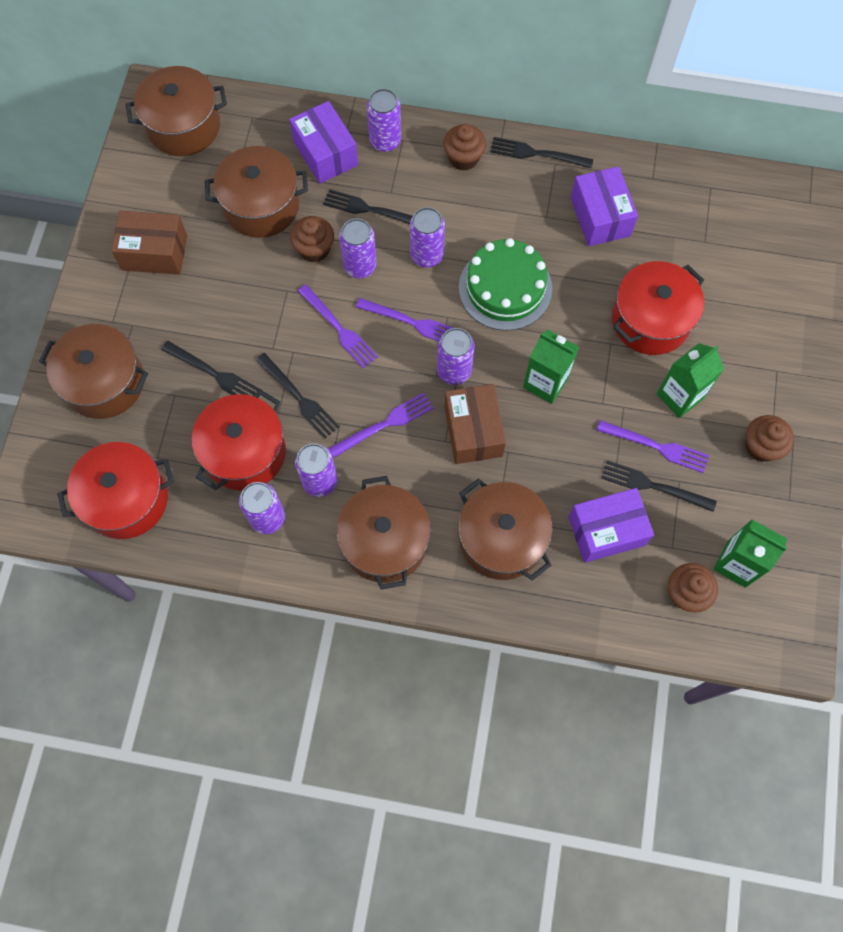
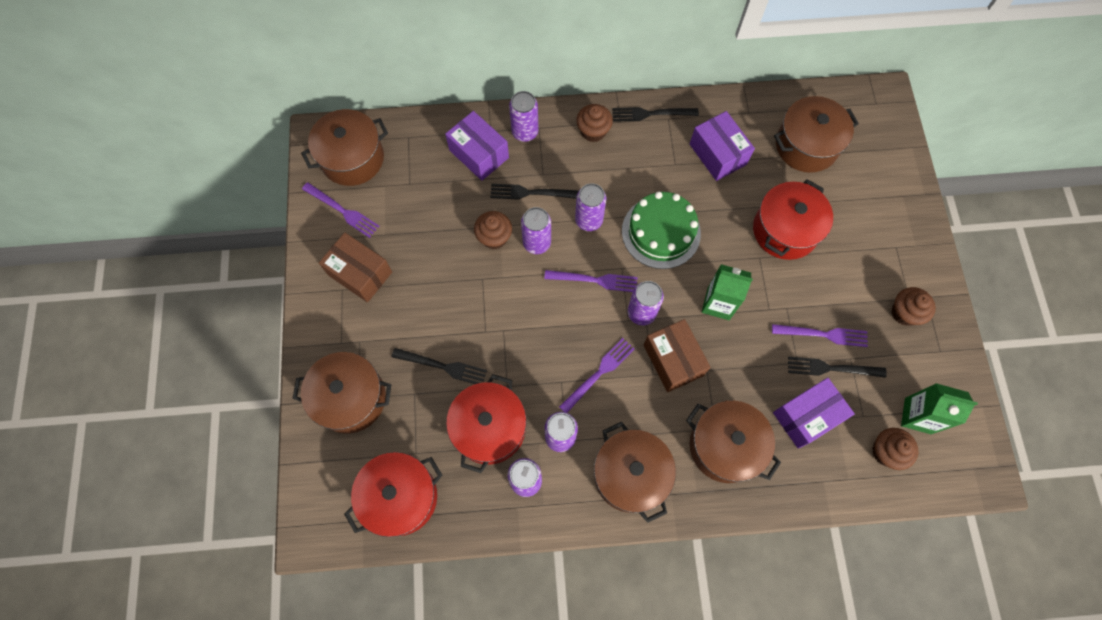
camera: 15 degrees left, 0 degrees up
brown box [111,211,187,275] -> brown box turned 45 degrees clockwise [319,232,392,302]
brown pot [205,146,308,238] -> brown pot moved to [774,96,859,173]
black fork [256,353,340,439] -> none
purple fork [298,284,378,369] -> purple fork moved to [302,182,379,238]
green carton [656,343,724,418] -> none

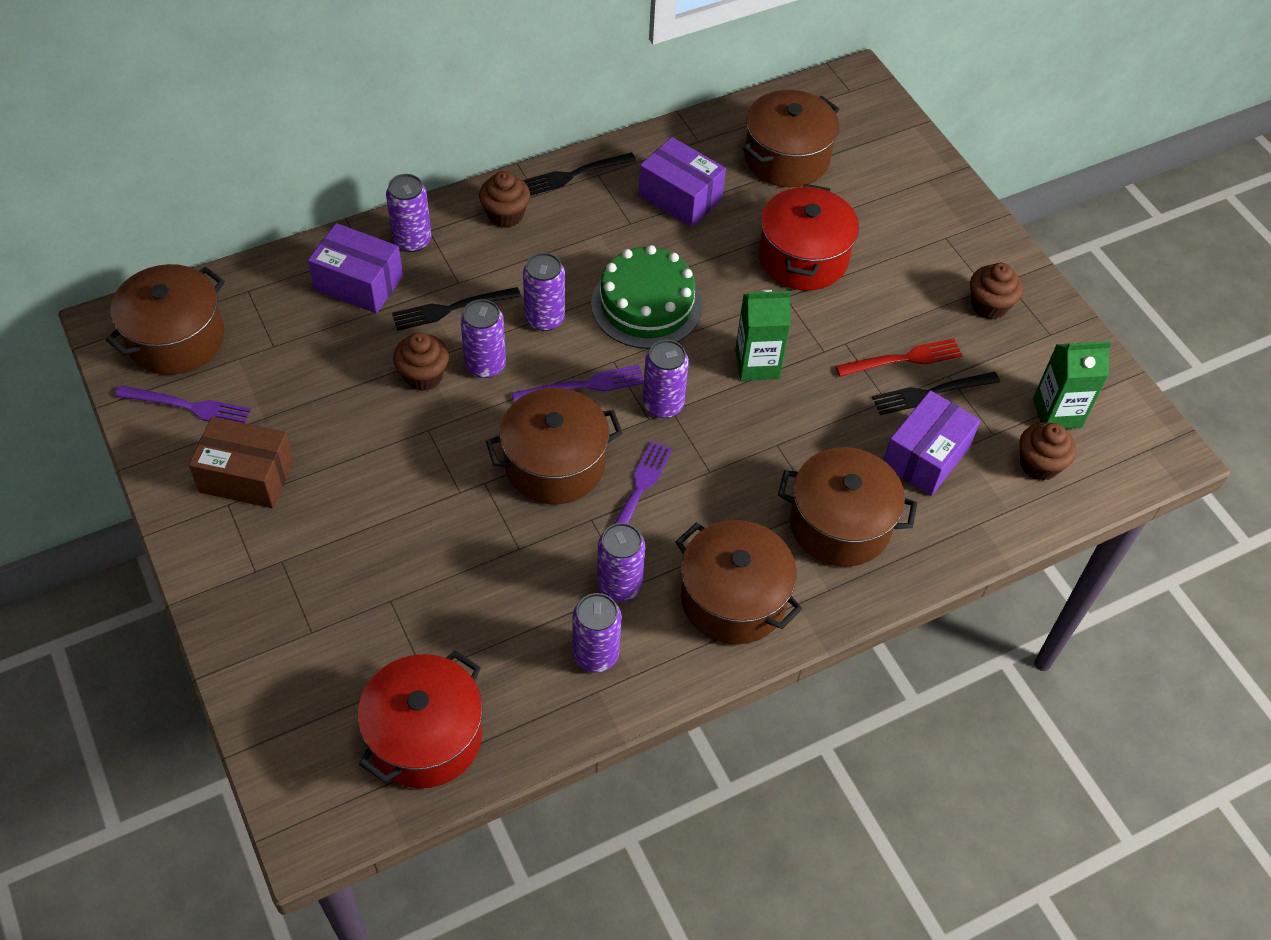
camera: 25 degrees left, 15 degrees down
brown pot [292,352,391,434] -> brown pot moved to [486,388,623,504]
black fork [391,348,487,384] -> none
red pot [446,374,526,473] -> none
brown box [644,319,711,392] -> none
purple fork [772,324,868,347] -> red fork [835,338,963,377]

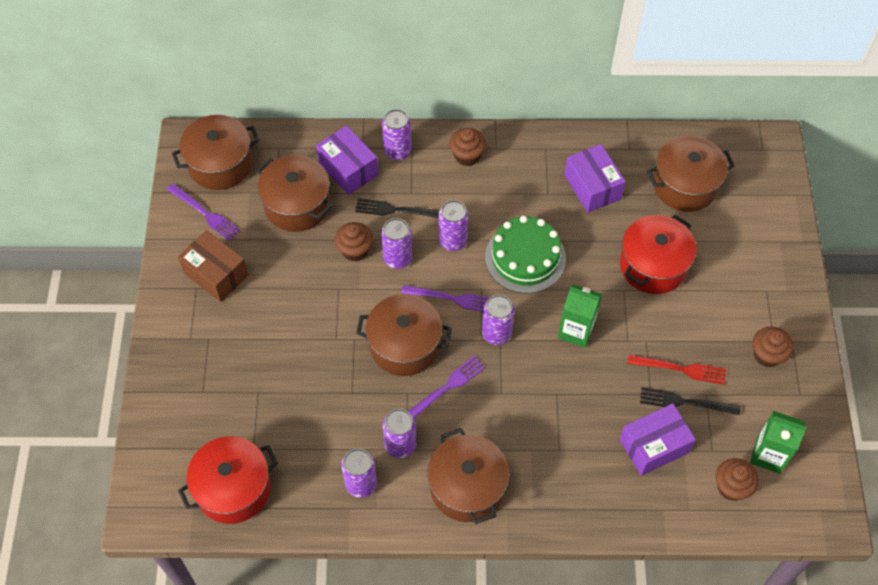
camera: 30 degrees right, 5 degrees up
black fork [523,152,636,196] -> none
brown pot [778,447,917,567] -> brown pot moved to [257,155,332,232]

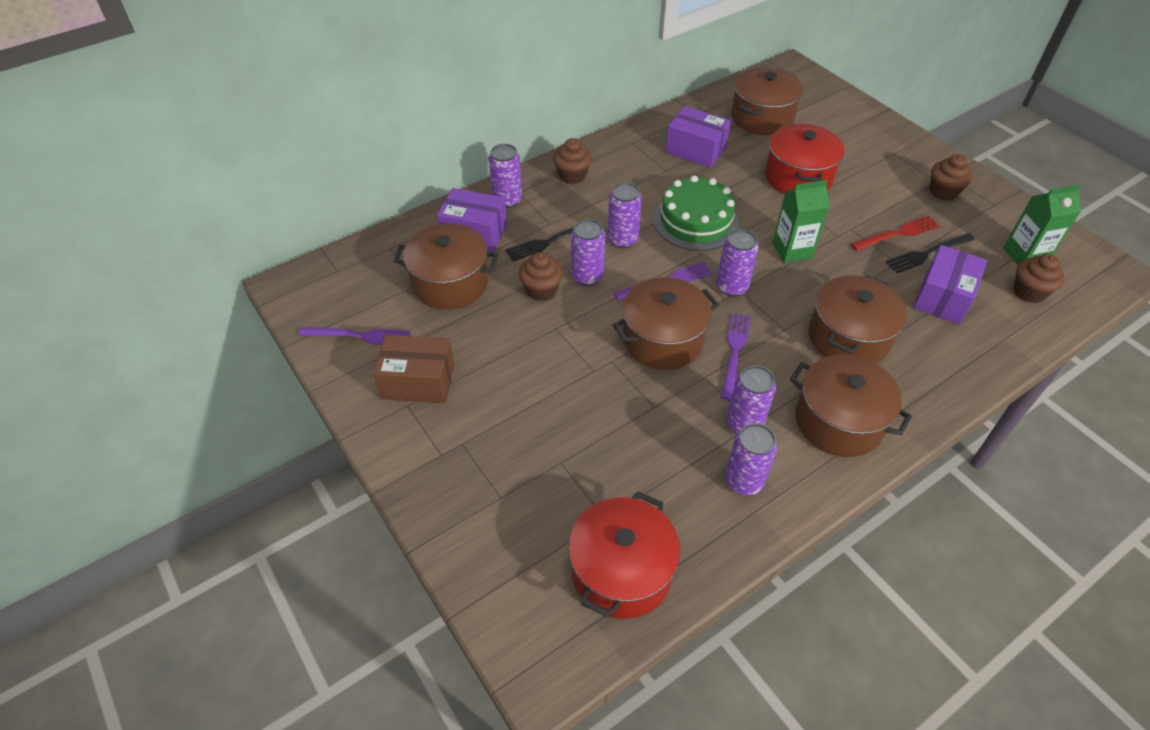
camera: 35 degrees left, 10 degrees down
brown pot [172,115,259,190] -> brown pot moved to [809,275,907,364]

